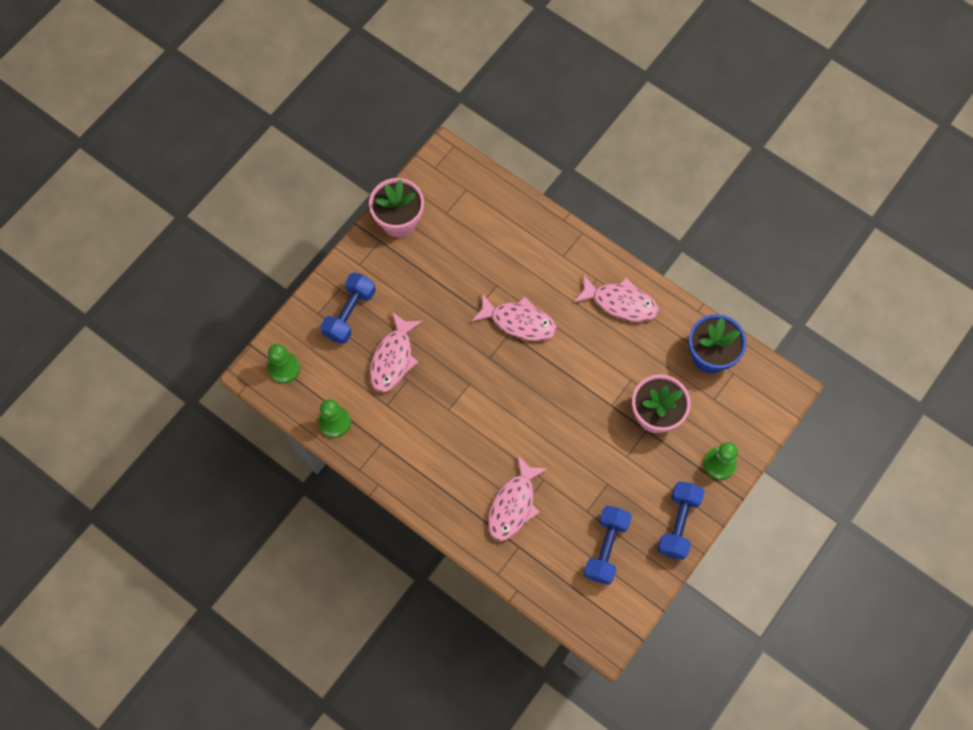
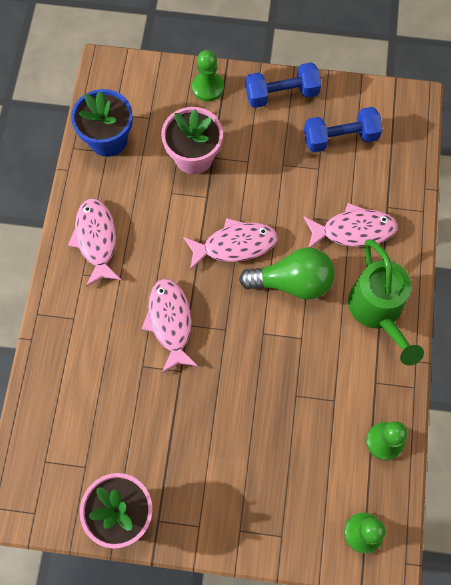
camera: 120 degrees left, 0 degrees up
blue dumbbell [320,273,376,344] -> none
pink fish [370,312,423,392] -> pink fish moved to [183,218,278,270]
none -> green light bulb [239,247,334,300]
none -> green watering can [348,239,424,366]

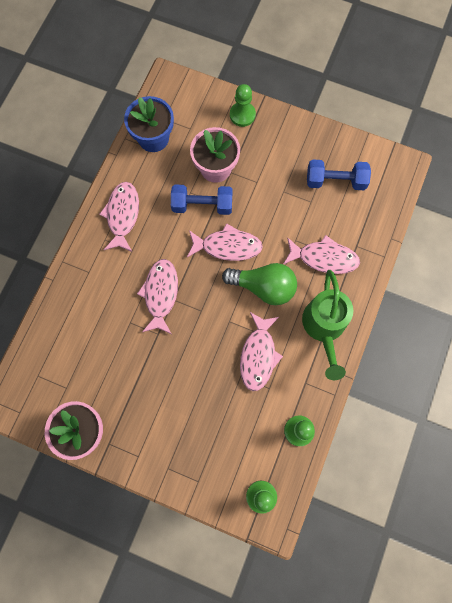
camera: 15 degrees right, 5 degrees up
blue dumbbell [245,62,321,108] -> blue dumbbell moved to [171,185,233,215]
none -> pink fish [240,312,283,391]

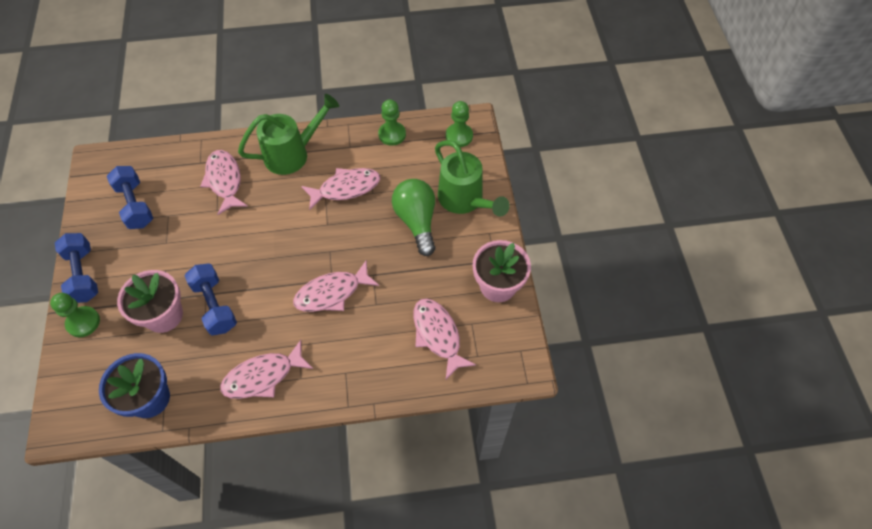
camera: 120 degrees left, 15 degrees down
pink fish [187,223,263,261] -> pink fish moved to [413,298,476,379]
green light bulb [222,263,297,305] -> green light bulb moved to [392,179,436,256]
none -> blue dumbbell [55,233,98,303]
none -> green watering can [435,140,510,217]

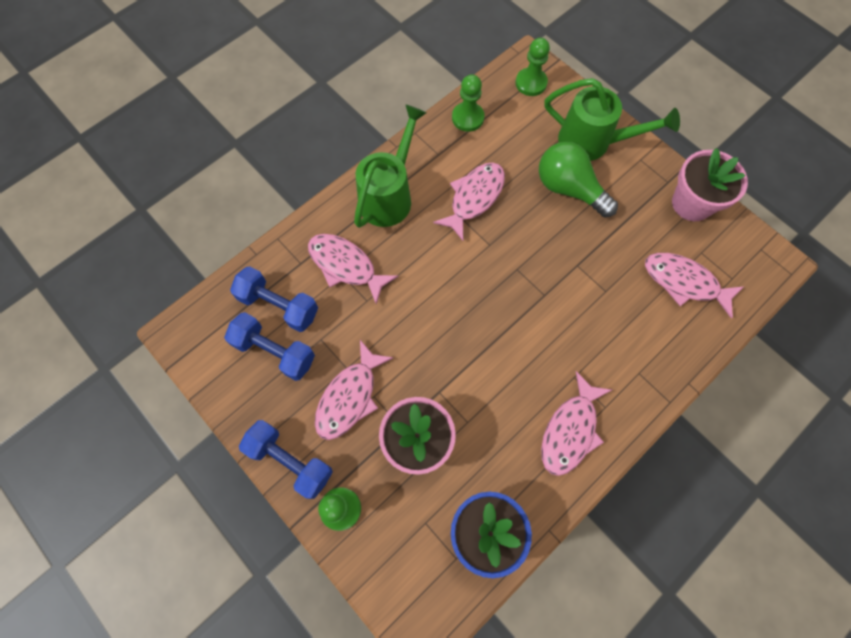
camera: 35 degrees left, 10 degrees up
blue dumbbell [185,263,237,336] -> blue dumbbell moved to [230,266,318,332]
pink fish [293,260,379,312] -> pink fish moved to [315,340,394,440]

